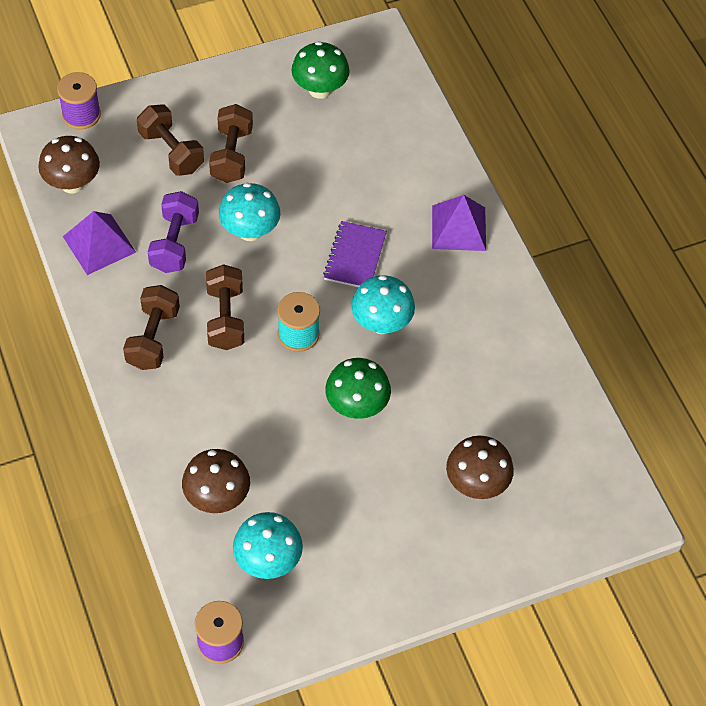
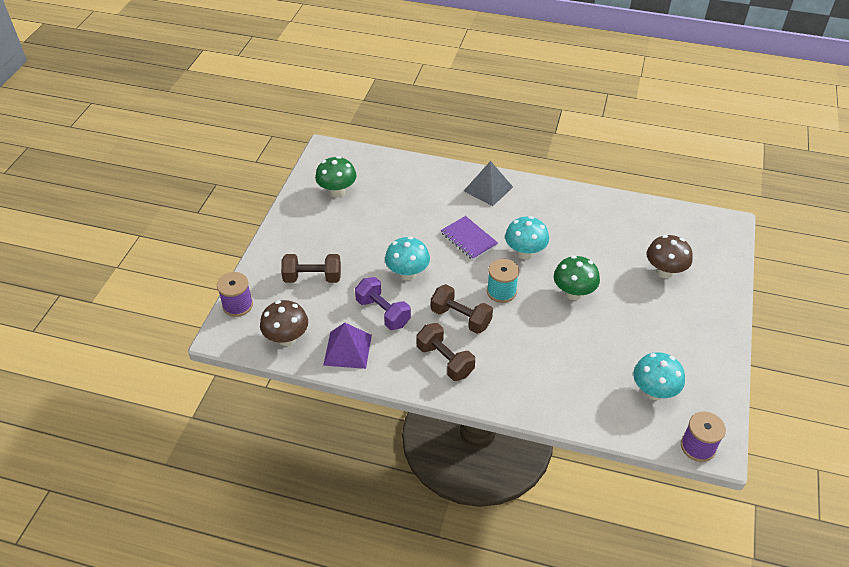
camera: 50 degrees left, 10 degrees down
brown mushroom [182,449,250,513] -> none
brown dumbbell [209,104,253,183] -> none
purple pyramid [432,195,486,251] -> grey pyramid [464,161,513,206]

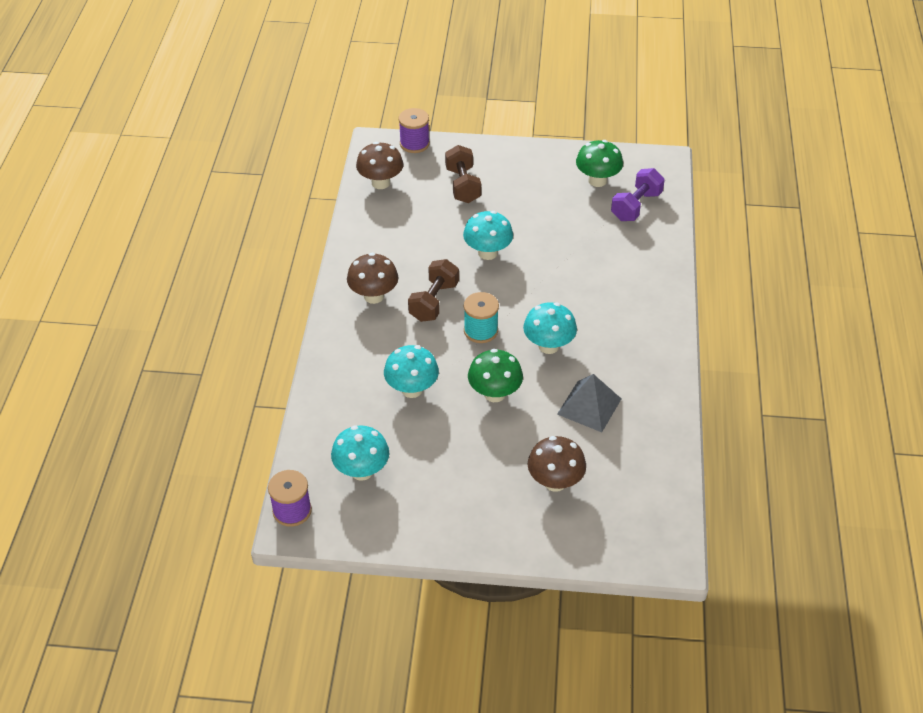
camera: 80 degrees right, 0 degrees up
purple pyramid [323,323,372,369] -> none
purple dumbbell [355,277,411,330] -> purple dumbbell moved to [611,168,665,221]
brown dumbbell [416,323,475,381] -> brown mushroom [347,253,398,304]
purple notebook [441,216,498,260] -> none
grey pyramid [464,161,513,206] -> grey pyramid moved to [557,374,621,432]
none -> turquoise mushroom [384,345,439,398]

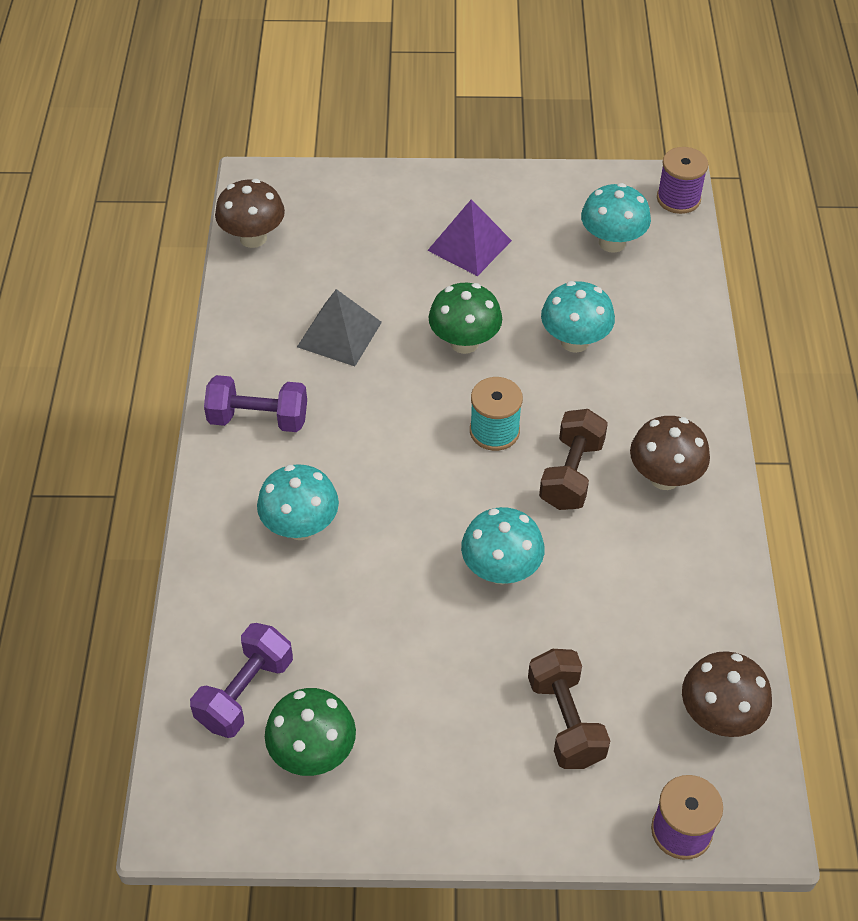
camera: 175 degrees right, 5 degrees up
turquoise mushroom [523,302,577,354] -> turquoise mushroom moved to [257,464,339,540]
brown mushroom [527,436,586,492] -> brown mushroom moved to [215,179,285,248]
none -> purple dumbbell [204,375,307,432]
none -> purple pyramid [427,199,512,276]

